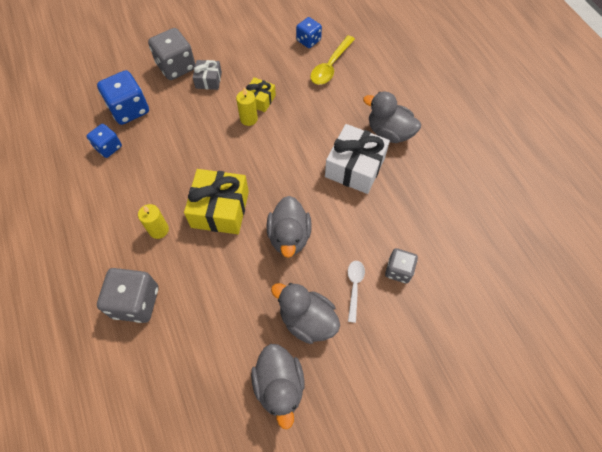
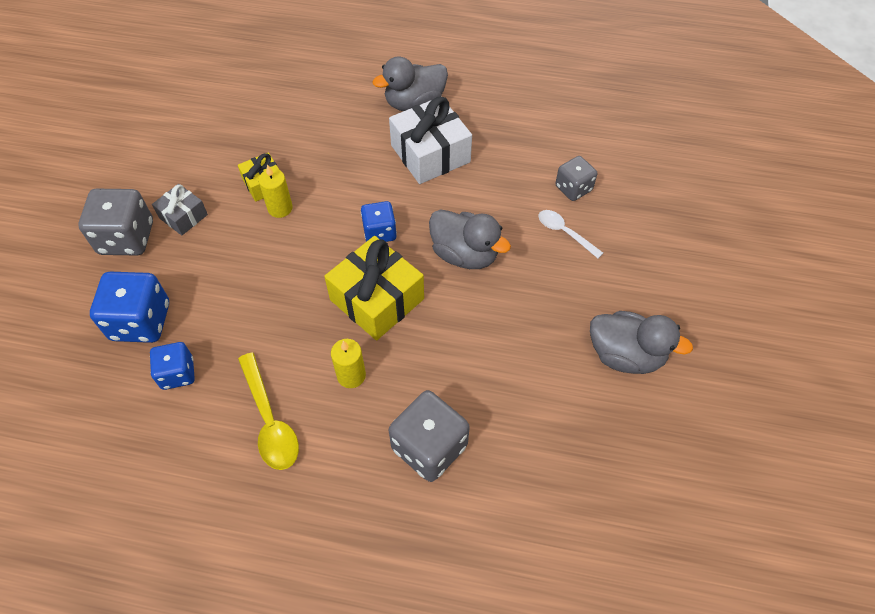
camera: 55 degrees left, 5 degrees down
grey duck [271,283,340,344] -> none
blue dice [296,17,322,48] -> blue dice moved to [361,201,397,242]
yellow spoon [310,35,355,85] -> yellow spoon moved to [238,352,299,470]

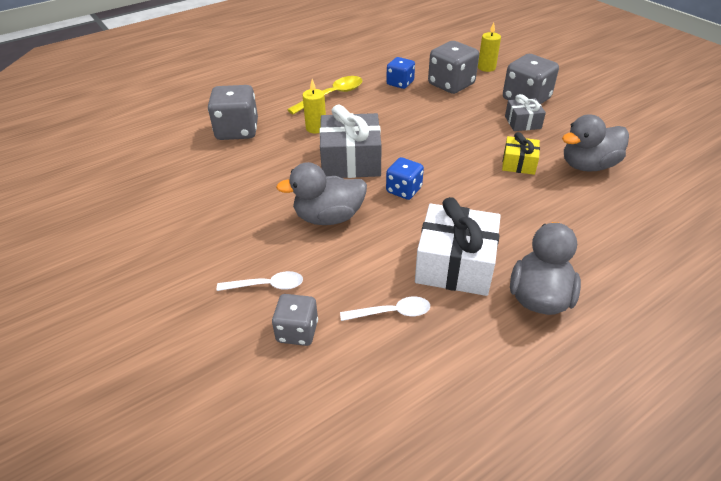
camera: 135 degrees right, 15 degrees down
blue dice [90,272,169,343] -> grey dice [428,41,479,94]
yellow spoon [238,352,299,470] -> yellow spoon turned 120 degrees clockwise [287,76,362,115]
yellow candle [258,165,293,218] -> yellow candle moved to [478,22,501,72]
yellow gift [324,236,424,340] -> grey gift [319,104,382,178]
grey duck [590,311,693,374] -> grey duck moved to [562,114,629,172]
none -> white spoon [340,296,430,321]

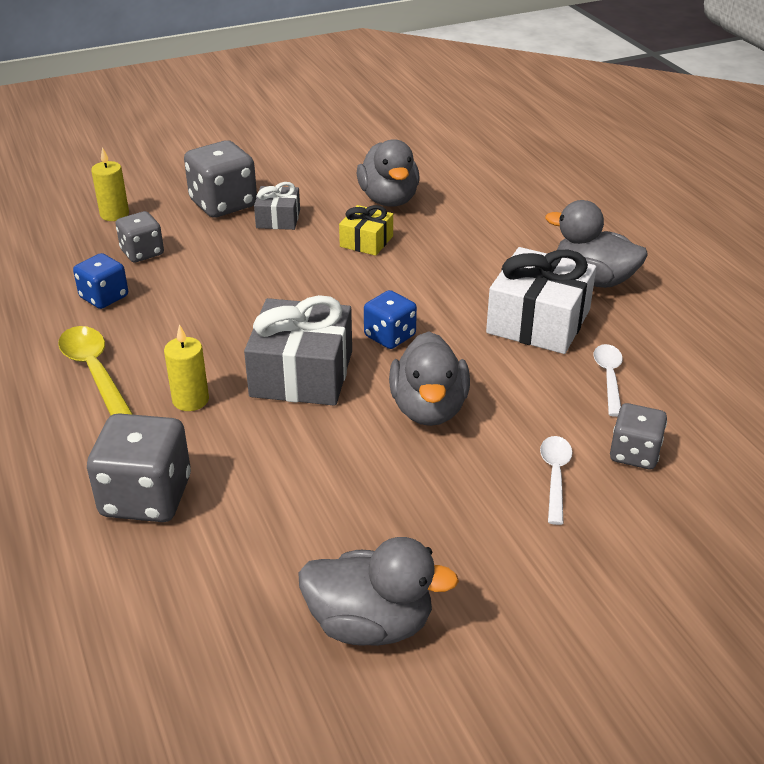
camera: 80 degrees left, 5 degrees down
grey dice [428,41,479,94] -> grey dice [116,211,164,262], size x0.61
none -> grey duck [298,537,459,646]

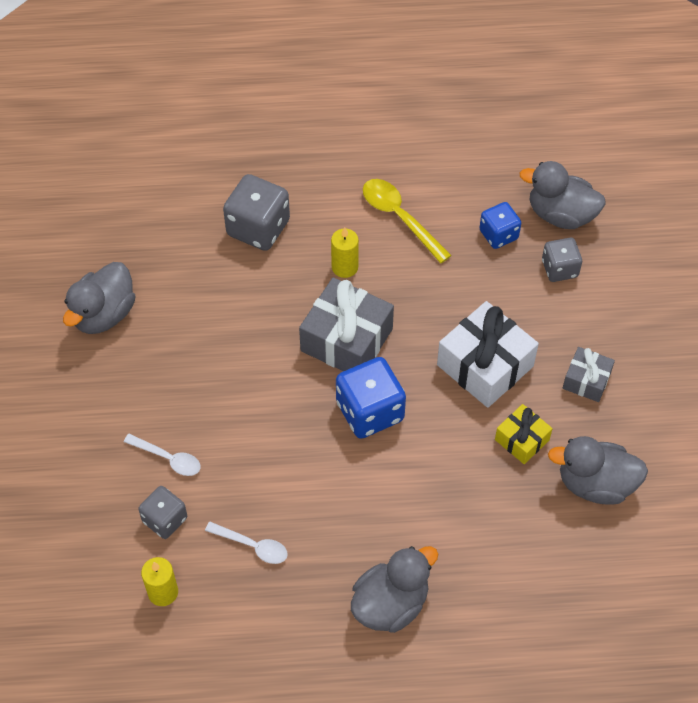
camera: 110 degrees right, 20 degrees up
yellow spoon [58,326,133,415] -> yellow spoon turned 120 degrees counterclockwise [363,179,452,263]
yellow candle [91,147,129,221] -> yellow candle moved to [141,557,178,606]
grey dice [184,140,257,218] -> none
blue dice [364,290,417,349] -> blue dice [336,357,406,439], size x1.63
grey duck [389,331,470,426] -> grey duck moved to [520,161,606,229]
white gift [486,247,596,354] -> white gift moved to [437,301,539,408]

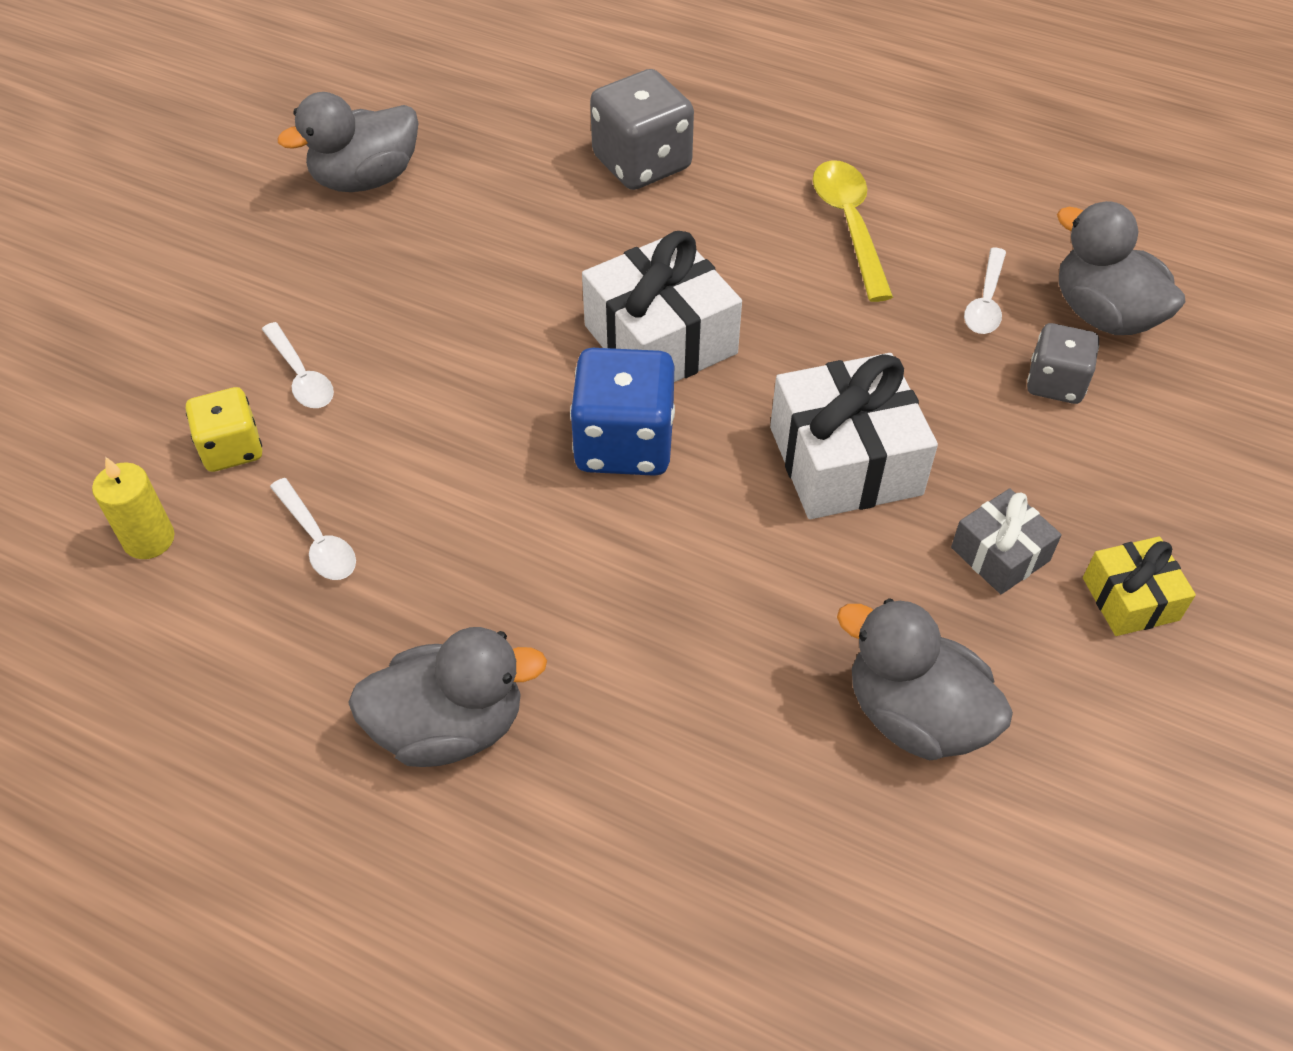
camera: 30 degrees right, 5 degrees down
grey dice [138,486,187,539] -> yellow dice [186,387,262,472]
grey gift [299,277,394,371] -> white gift [582,231,742,382]
yellow candle [331,227,359,278] -> none
blue dice [479,202,521,249] -> white spoon [964,248,1006,334]
yellow gift [495,404,553,464] -> yellow gift moved to [1083,536,1196,636]

